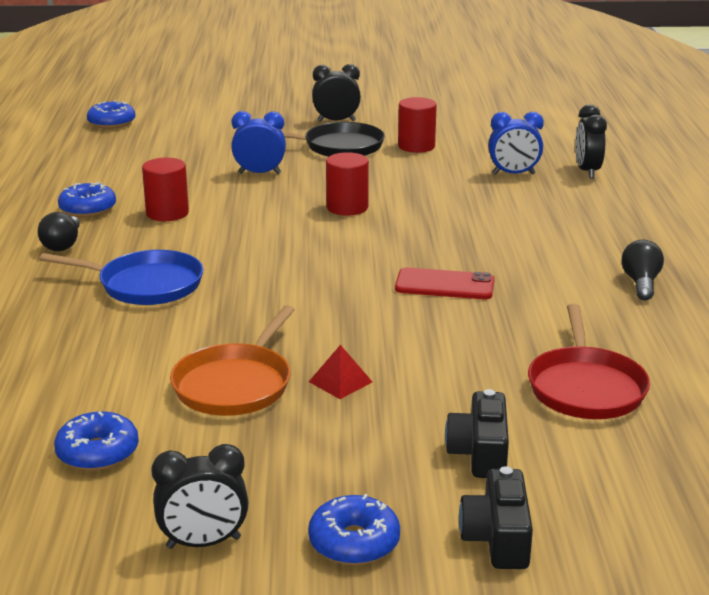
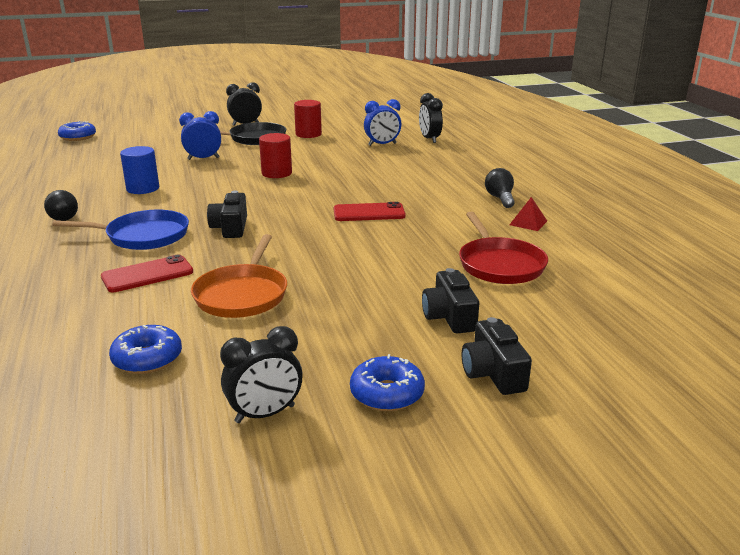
camera: 15 degrees left, 0 degrees up
blue donut [58,182,116,217] -> none
red cylinder [142,158,189,221] -> blue cylinder [120,146,159,194]
red pyramid [309,345,372,399] -> red pyramid moved to [510,197,547,231]
none -> red phone [101,254,193,293]
none -> black camera [207,191,247,238]

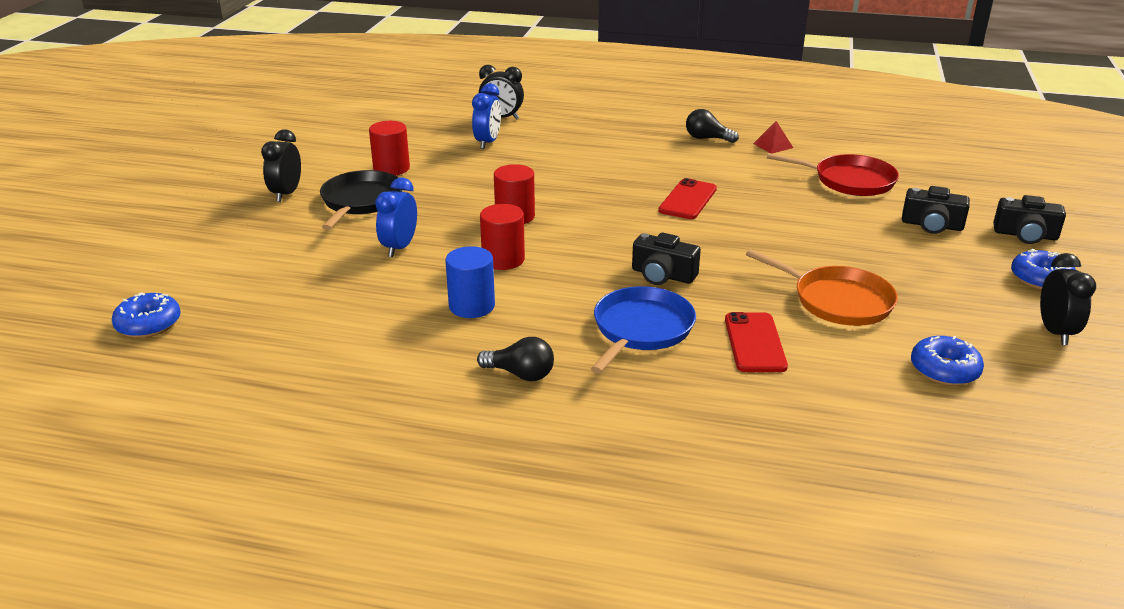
camera: 60 degrees left, 5 degrees up
none -> red cylinder [480,204,525,270]

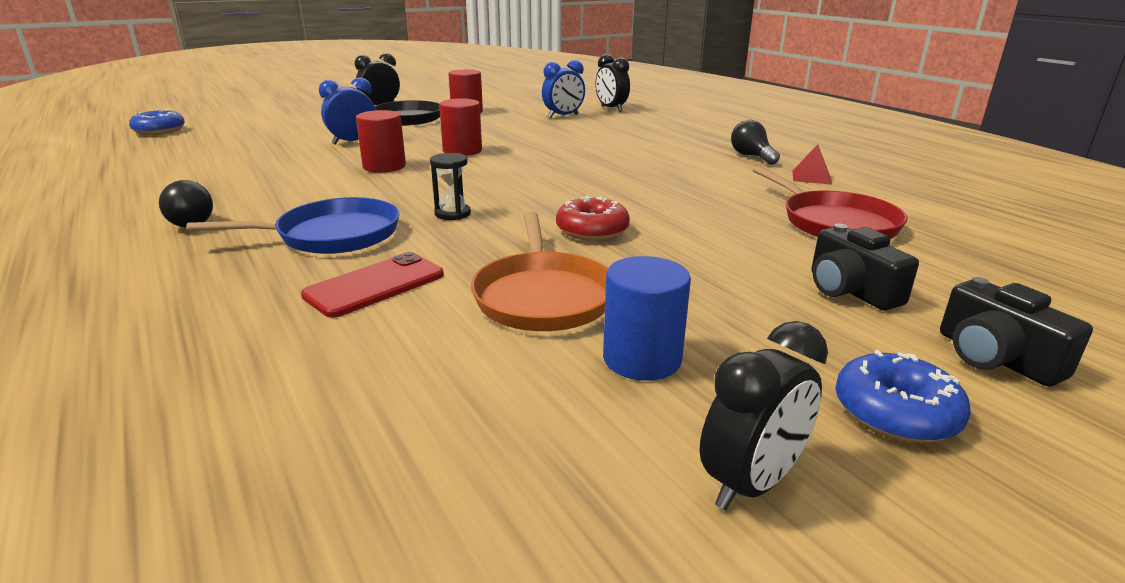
camera: 45 degrees right, 5 degrees down
blue cylinder [445,246,495,318] -> blue cylinder moved to [603,256,691,381]
black camera [632,233,701,285] -> black hourglass [430,153,471,220]
red phone [658,178,717,219] -> none
blue donut [911,336,984,386] -> none
none -> red donut [556,196,630,241]

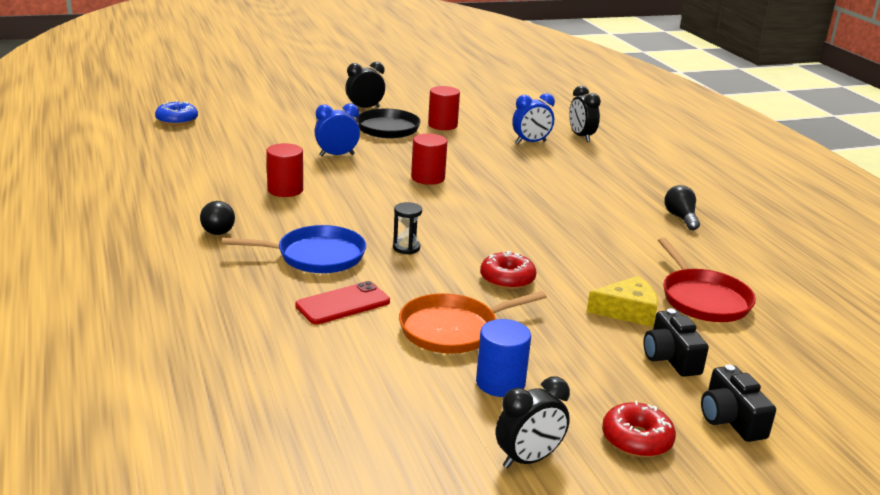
camera: 10 degrees right, 0 degrees up
red cylinder [356,110,406,173] -> red cylinder moved to [266,143,303,197]
orange pan [471,212,608,331] -> orange pan turned 60 degrees clockwise [399,291,547,354]
red pyramid [792,144,832,185] -> none
blue donut [835,350,971,443] -> red donut [602,401,676,458]
none -> yellow cheese [587,276,658,327]

